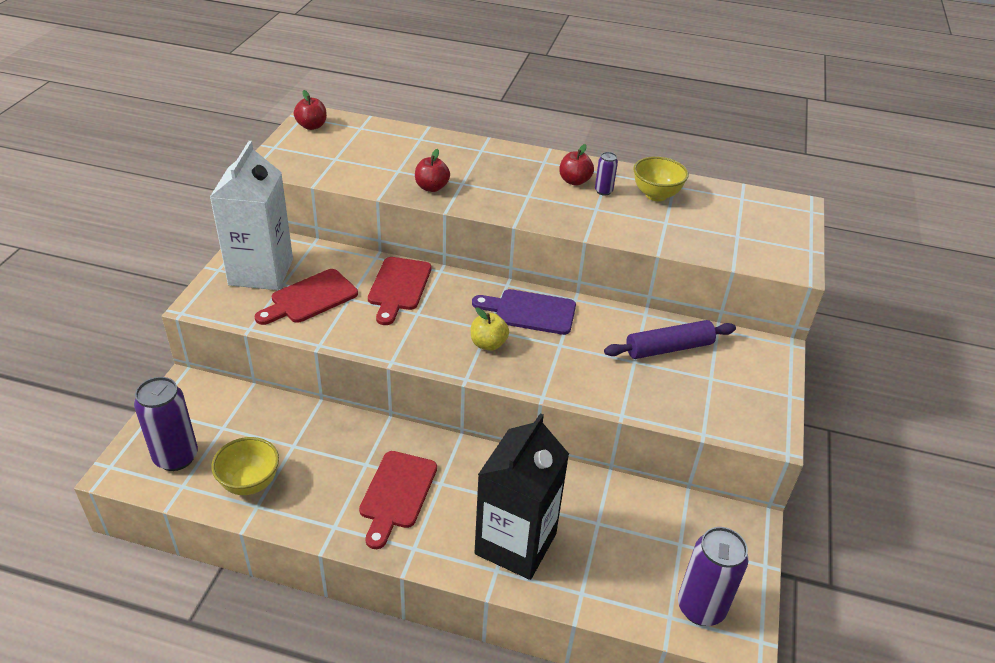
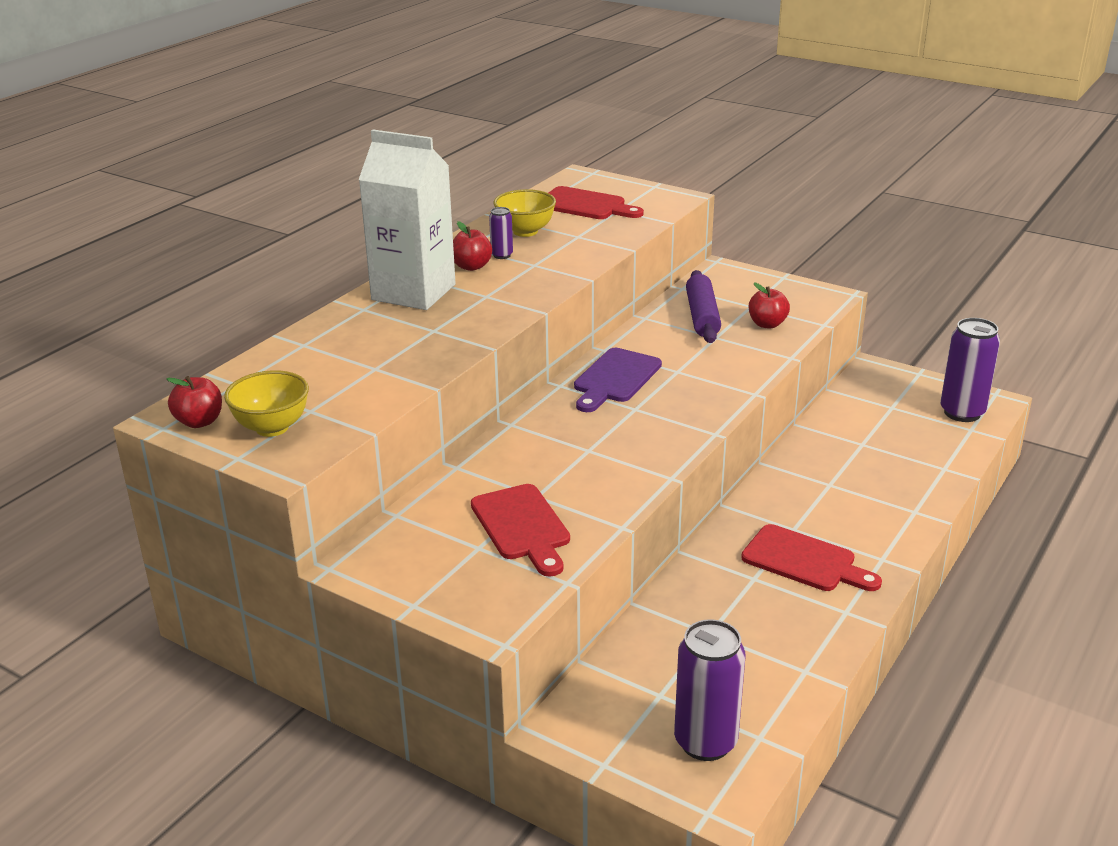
camera: 70 degrees left, 10 degrees down
white carton [210,141,293,290] -> white carton moved to [359,130,456,310]
yellow bowl [211,437,279,495] -> yellow bowl moved to [224,370,309,437]
red cutting board [368,257,431,325] -> red cutting board moved to [549,186,644,219]
red apple [415,149,450,192] -> red apple moved to [749,283,790,329]
yellow apple [471,307,509,351] -> none
black carton [475,413,569,580] -> none

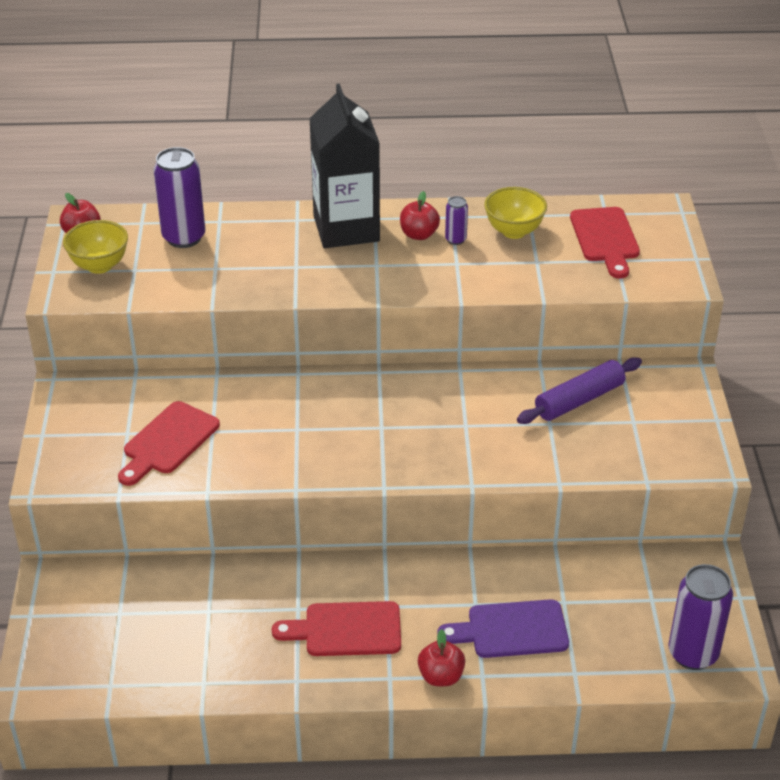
camera: 55 degrees right, 10 degrees up
white carton [359,130,456,310] -> black carton [309,83,380,248]
purple cutting board [574,348,662,412] -> purple cutting board moved to [437,599,569,658]
purple can [674,619,746,761] -> purple can moved to [154,147,205,248]
red cutting board [741,524,882,591] -> red cutting board turned 90 degrees clockwise [272,601,401,656]
red apple [749,283,790,329] -> red apple moved to [418,629,465,686]

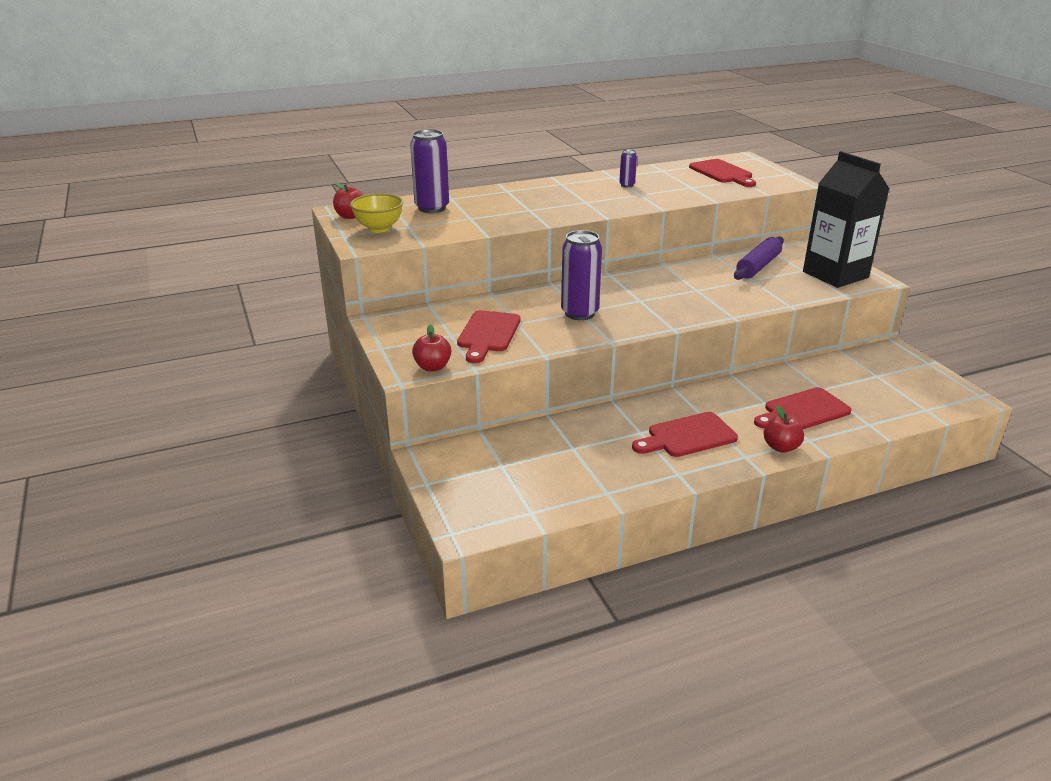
camera: 20 degrees left, 10 degrees down
black carton [309,83,380,248] -> black carton moved to [803,151,890,288]
red apple [400,191,440,240] -> red apple moved to [412,324,451,371]
purple cutting board [437,599,569,658] -> red cutting board [754,387,851,429]
yellow bowl [484,187,547,239] -> none
purple can [668,564,733,670] -> purple can moved to [561,230,602,320]

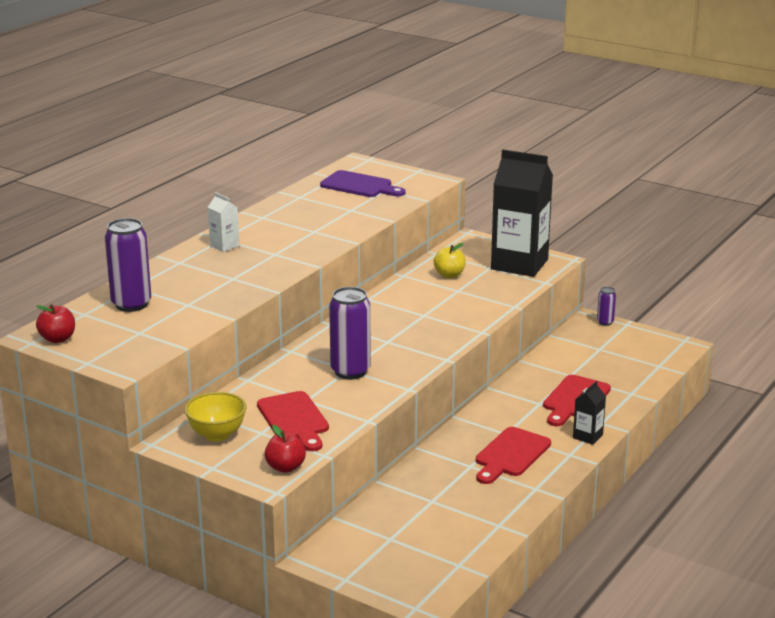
camera: 35 degrees left, 5 degrees down
yellow bowl [350,194,403,233] -> yellow bowl moved to [185,392,247,442]
purple can [619,149,637,188] -> purple can moved to [597,287,616,326]
red cutting board [689,159,756,187] -> purple cutting board [320,170,405,197]
purple rolling pin [734,237,784,280] -> yellow apple [434,243,466,278]
red apple [764,405,804,453] -> black carton [573,381,606,445]
none -> white carton [208,192,239,252]

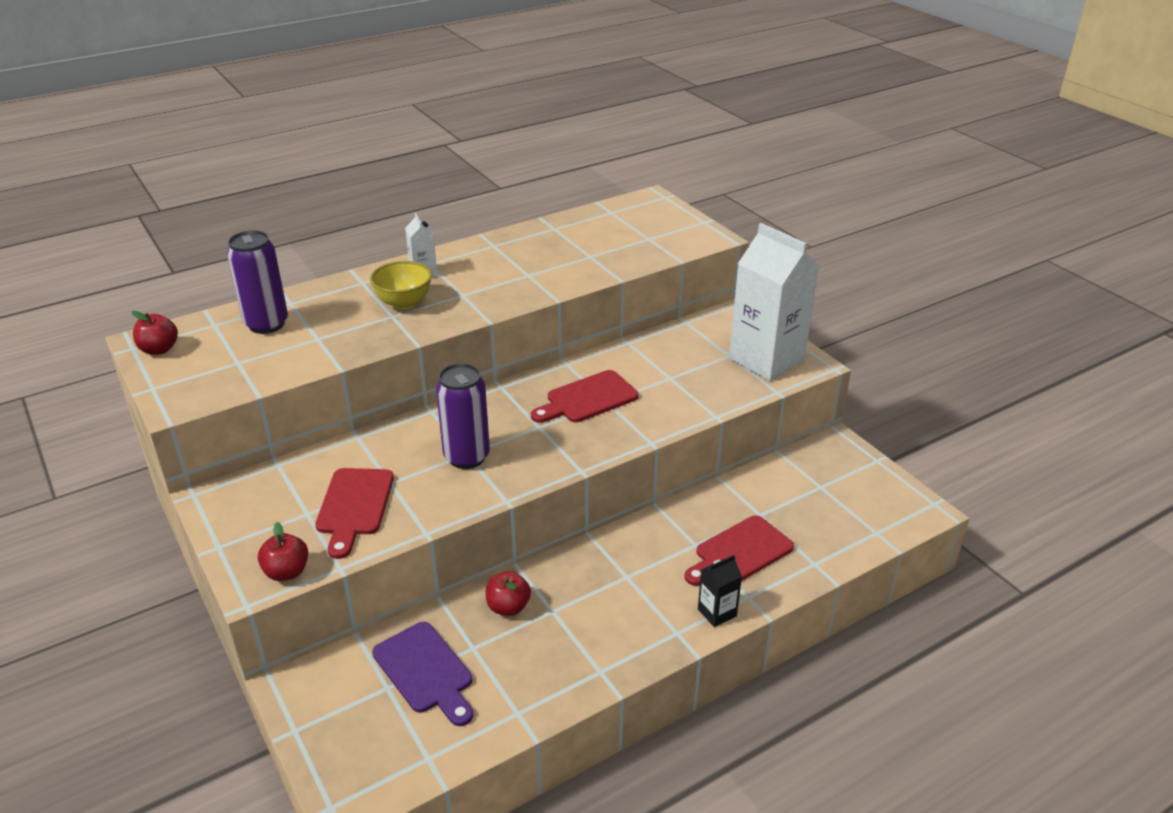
camera: 25 degrees right, 10 degrees up
yellow bowl [185,392,247,442] -> yellow bowl moved to [370,261,432,310]
purple cutting board [320,170,405,197] -> purple cutting board moved to [372,622,473,726]
yellow apple [434,243,466,278] -> none
red cutting board [476,427,551,484] -> red cutting board moved to [531,370,639,423]
black carton [491,150,553,277] -> white carton [729,223,819,381]
purple can [597,287,616,326] -> none
none -> red apple [485,571,531,616]

